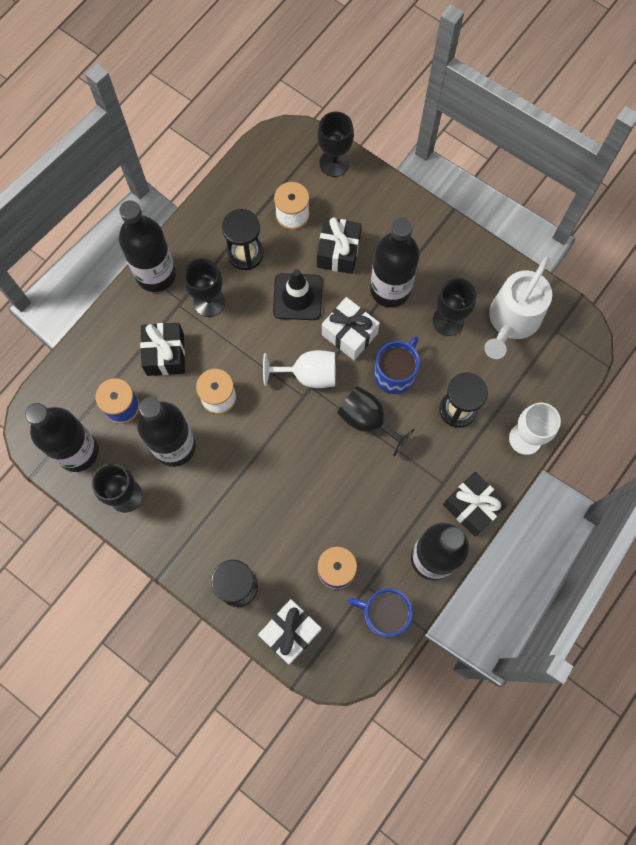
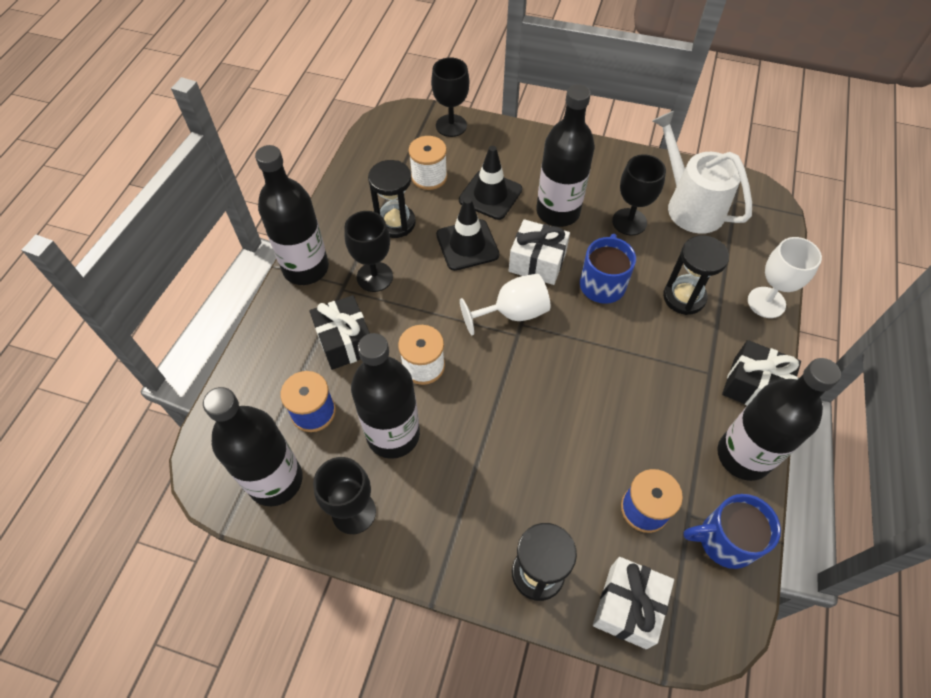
camera: 20 degrees left, 15 degrees down
black gift [317,217,362,274] -> black traffic cone [459,146,522,220]
black goblet [337,386,415,456] -> none
white watering can [484,257,552,359] -> white watering can turned 135 degrees clockwise [653,111,752,234]

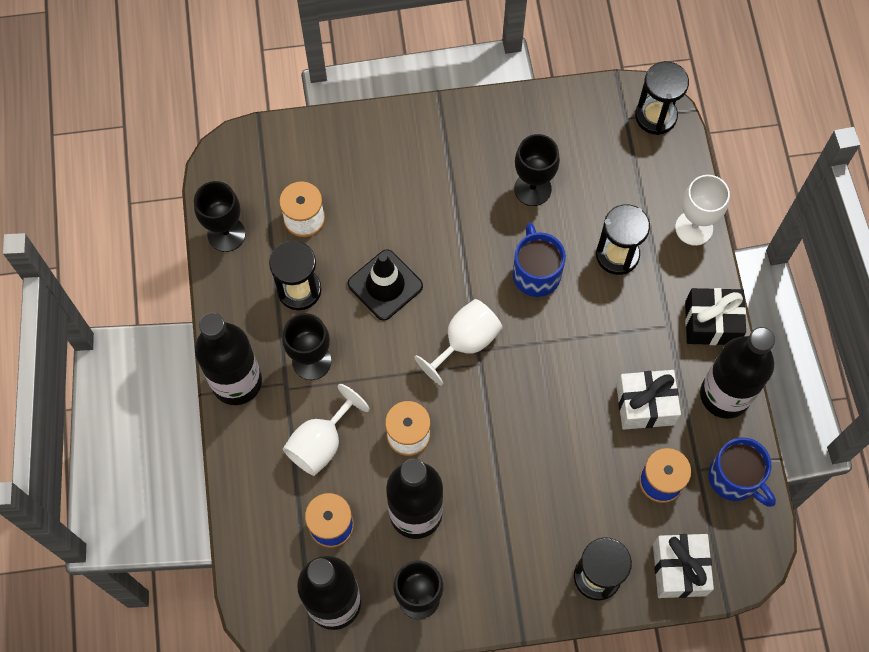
camera: 25 degrees left, 10 degrees up
black gift [309,295,370,370] -> white goblet [283,384,370,476]
black goblet [431,57,469,137] -> black goblet moved to [194,181,245,252]
black traffic cone [459,146,522,220] -> none
white gift [509,219,570,285] -> white gift moved to [616,370,681,430]
black bottle [536,84,595,227] -> none
white watering can [653,111,752,234] -> none
blue mug [683,494,781,569] -> blue mug turned 105 degrees counterclockwise [708,437,776,507]
none -> black hourglass [635,61,689,135]

